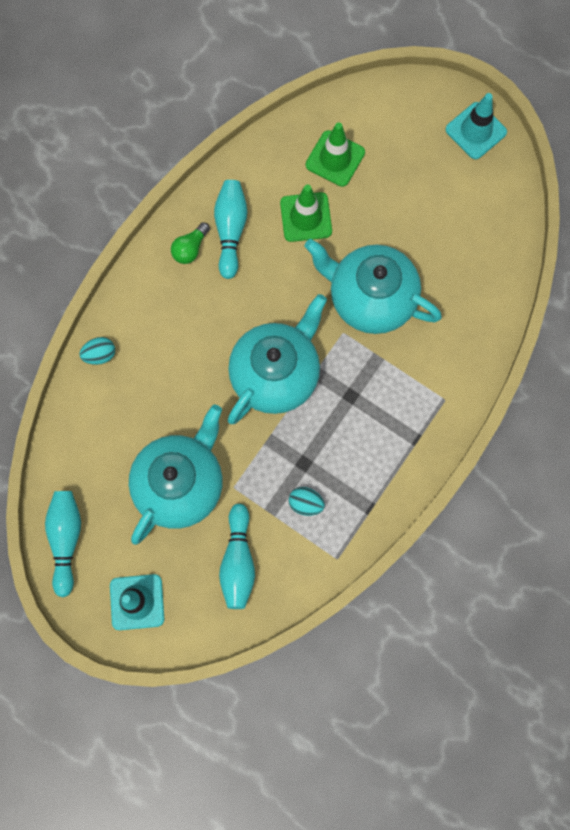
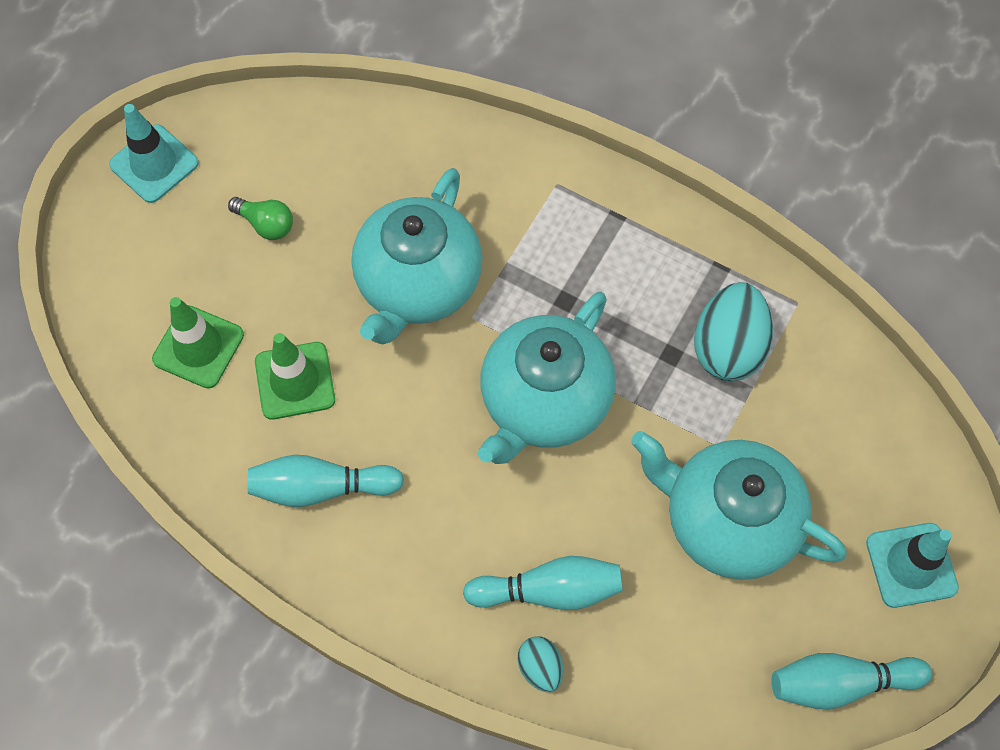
camera: 95 degrees left, 10 degrees down
green light bulb [171,222,210,264] -> green light bulb moved to [228,197,293,240]
turquoise bowling pin [219,504,255,609] -> turquoise bowling pin moved to [463,556,623,610]
turquoise teapot [228,294,327,424] -> turquoise teapot turned 90 degrees counterclockwise [478,292,616,464]
turquoise egg [289,487,325,516] -> turquoise egg [694,282,773,381], size x1.92

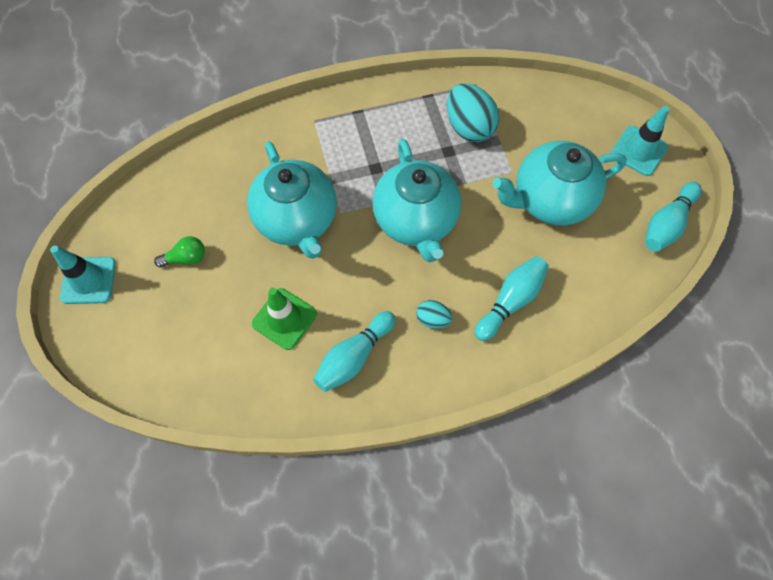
camera: 45 degrees left, 0 degrees up
green traffic cone [152,297,244,388] -> none
turquoise egg [518,636,563,692] -> turquoise egg moved to [416,300,453,329]

